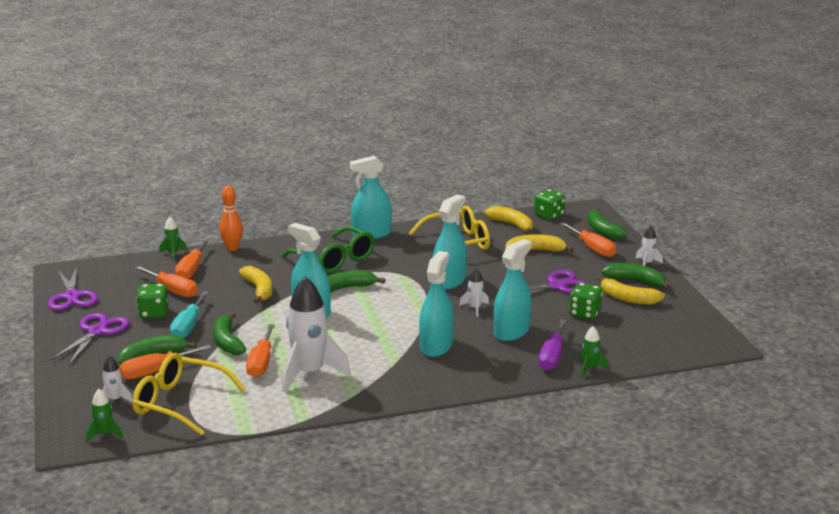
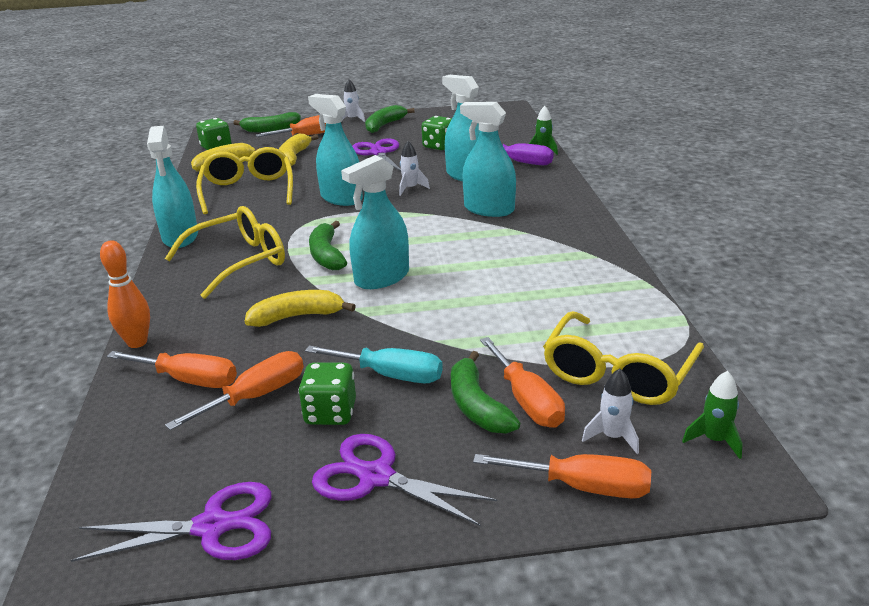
camera: 80 degrees left, 5 degrees up
green rocket [159,217,187,262] -> none
green banana [213,312,246,355] -> none
orange screwdriver [246,324,275,378] -> orange screwdriver moved to [473,454,651,498]
green glasses [281,226,375,273] -> yellow glasses [165,206,285,299]
white rocket [282,276,351,392] -> none
yellow banana [598,276,665,305] -> none

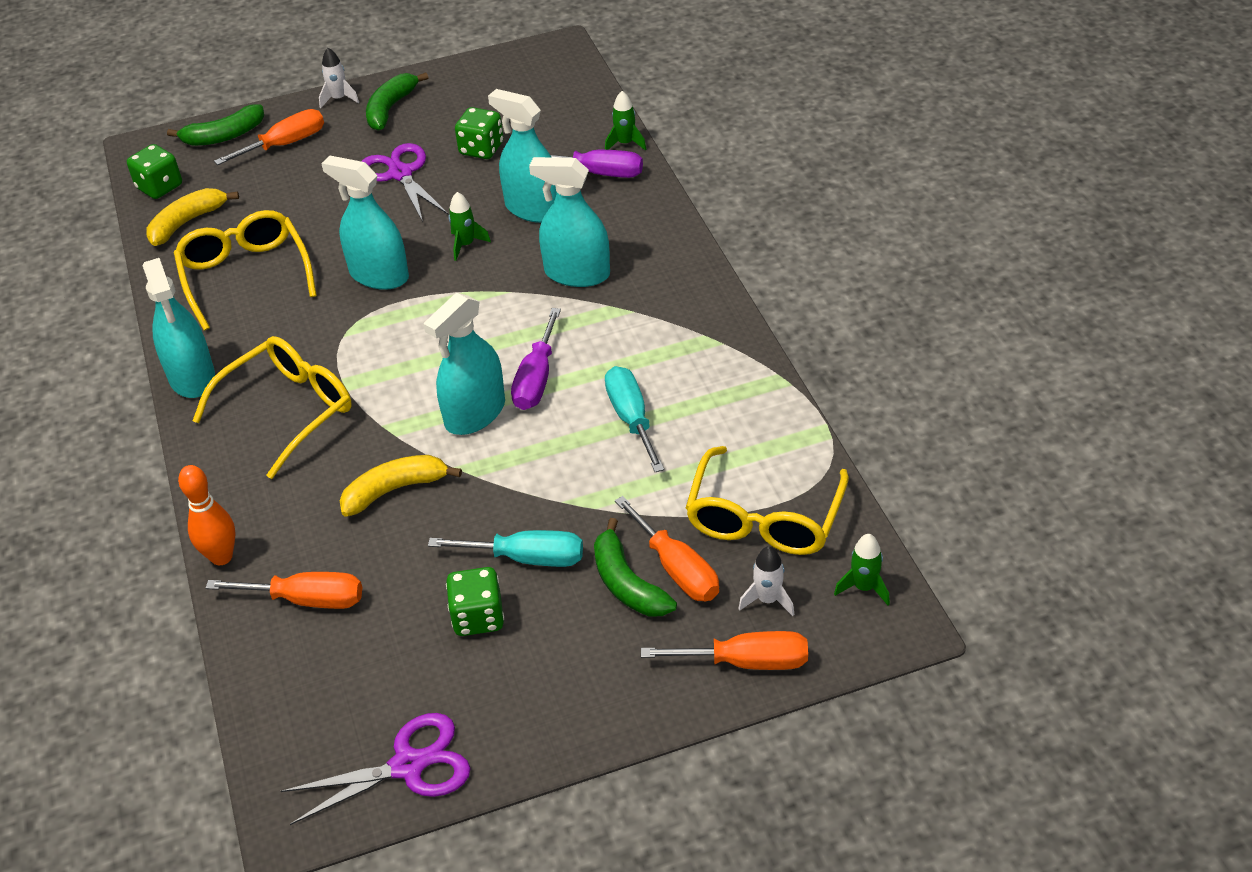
camera: 10 degrees left, 15 degrees up
orange screwdriver [165,351,304,430] -> none
yellow banana [279,134,319,166] -> none
green banana [309,221,347,270] -> none
purple scissors [312,434,497,526] -> none
white rocket [399,141,430,196] -> green rocket [448,192,491,261]
none -> purple screwdriver [511,308,561,410]
none -> turquoise screwdriver [605,366,664,472]

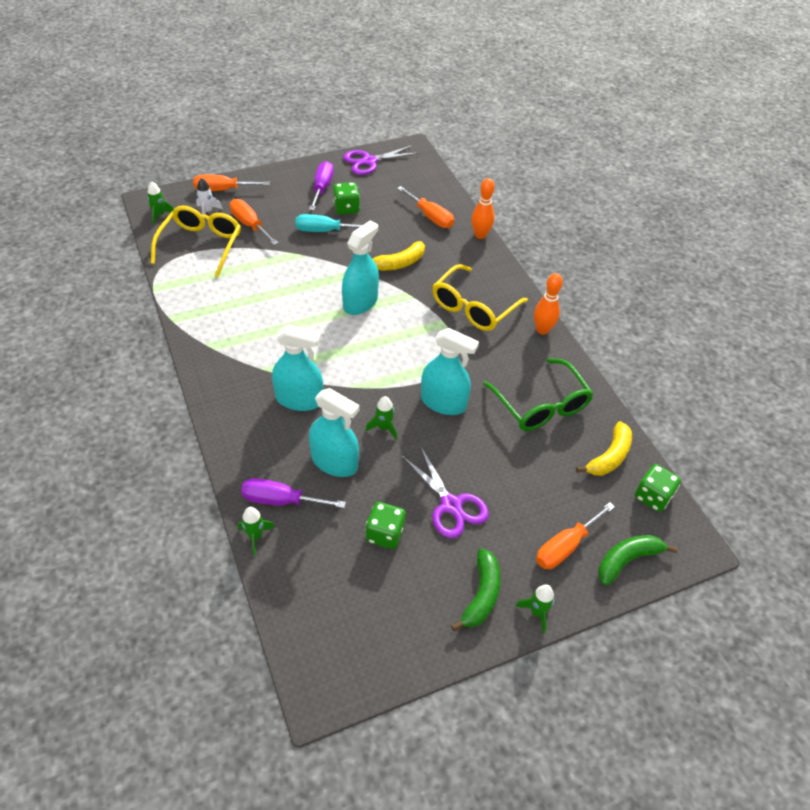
camera: 170 degrees right, 5 degrees up
turquoise spray bottle [143,258,215,398] -> orange bowling pin [534,273,563,335]
yellow glasses [174,210,317,330] -> green glasses [483,358,594,431]
orange screwdriver [206,572,362,609] -> orange screwdriver turned 135 degrees counterclockwise [397,186,454,228]
white rocket [319,48,359,108] -> green rocket [515,585,554,633]
purple screwdriver [511,308,561,410] -> purple screwdriver moved to [309,161,334,210]
green banana [594,518,677,616] -> none
turquoise screwdriver [605,366,664,472] -> none

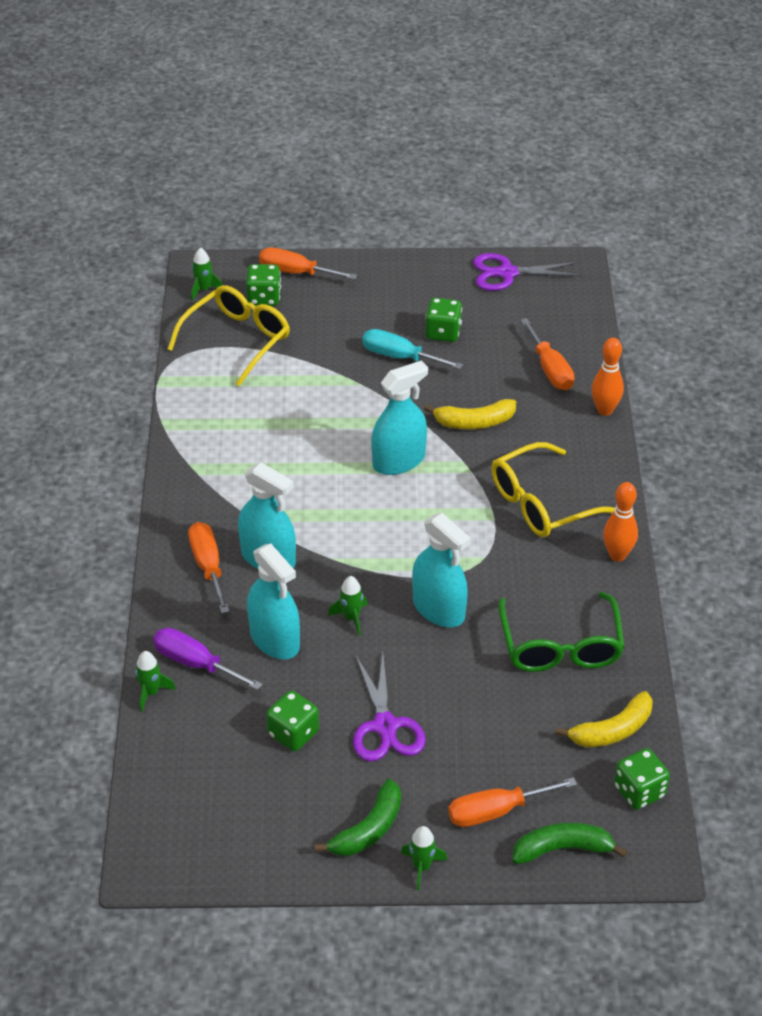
camera: 25 degrees right, 5 degrees down
white rocket [196,178,223,220] -> green dice [246,264,281,306]
orange screwdriver [230,199,278,245] -> orange screwdriver moved to [188,522,229,613]
purple screwdriver [309,161,334,210] -> none

